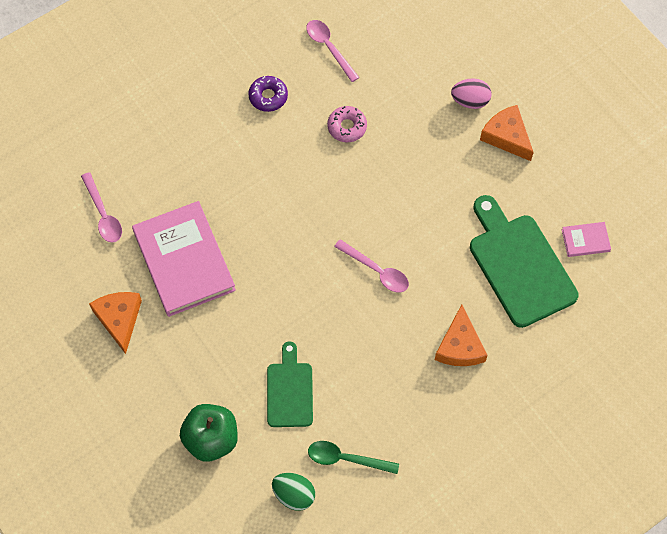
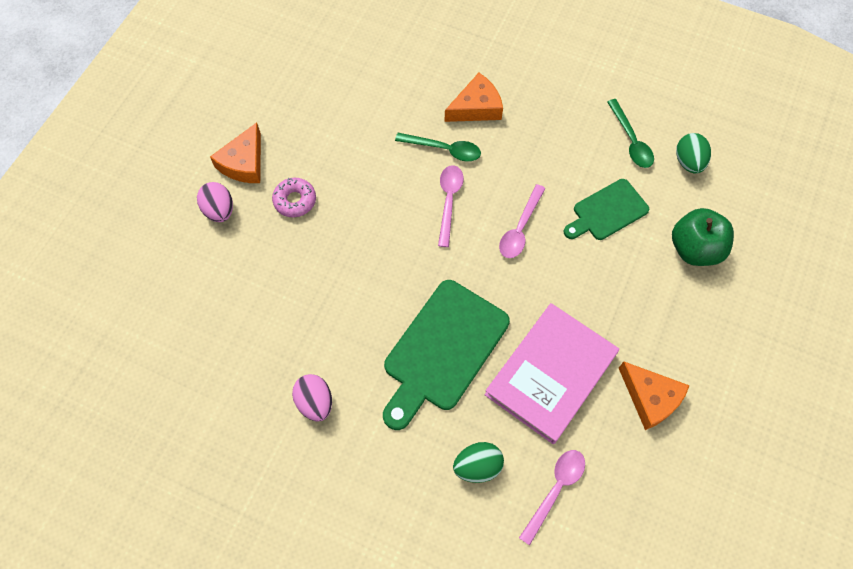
camera: 120 degrees left, 0 degrees up
orange cheese [89,292,142,354] -> orange cheese turned 90 degrees counterclockwise [619,361,690,430]
purple donut [248,76,288,112] -> pink egg [292,374,332,421]
pink spoon [306,20,359,82] -> pink spoon moved to [499,184,546,258]
pink donut [327,106,367,142] -> pink donut moved to [272,178,316,217]
green cutting board [470,195,579,328] -> green cutting board moved to [383,280,510,430]
pink book [562,222,611,257] -> none
none -> green spoon [395,133,481,162]
none -> green egg [453,442,504,483]

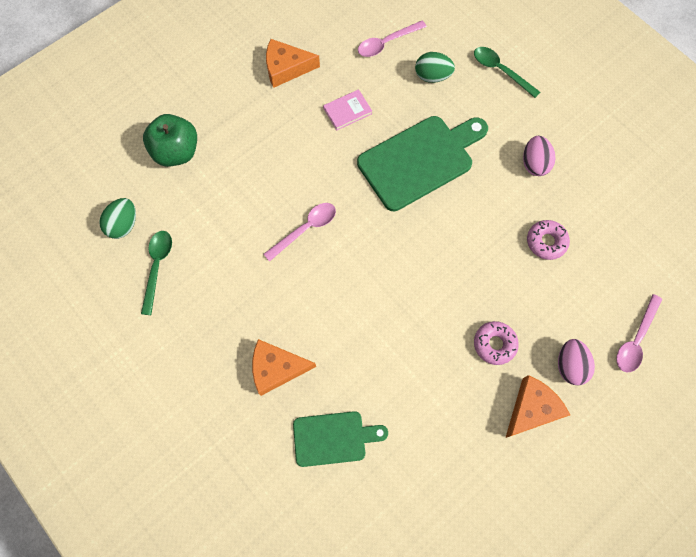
camera: 155 degrees left, 5 degrees up
green spoon [395,133,481,162] -> green spoon moved to [474,47,540,98]
pink spoon [438,165,464,247] -> pink spoon moved to [616,294,662,372]
pink book [485,303,619,444] -> pink book [323,89,372,130], size x0.43
green cutting board [564,179,649,240] -> green cutting board moved to [293,411,388,467]
orange cheese [619,361,690,430] -> orange cheese turned 75 degrees counterclockwise [266,39,320,88]
none -> pink donut [527,220,570,260]

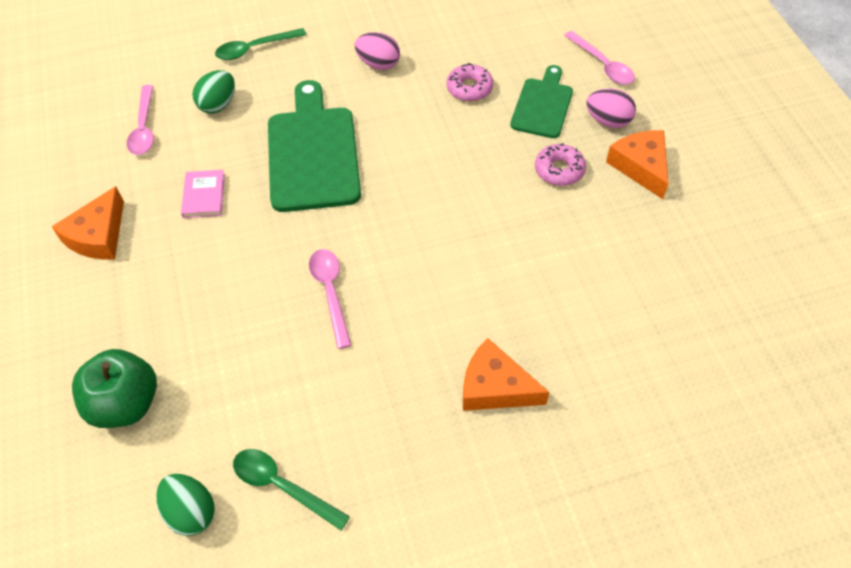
camera: 65 degrees left, 15 degrees down
orange cheese [252,339,316,396] -> orange cheese turned 90 degrees clockwise [463,338,550,411]
green cutting board [293,411,388,467] -> green cutting board moved to [510,65,573,138]

